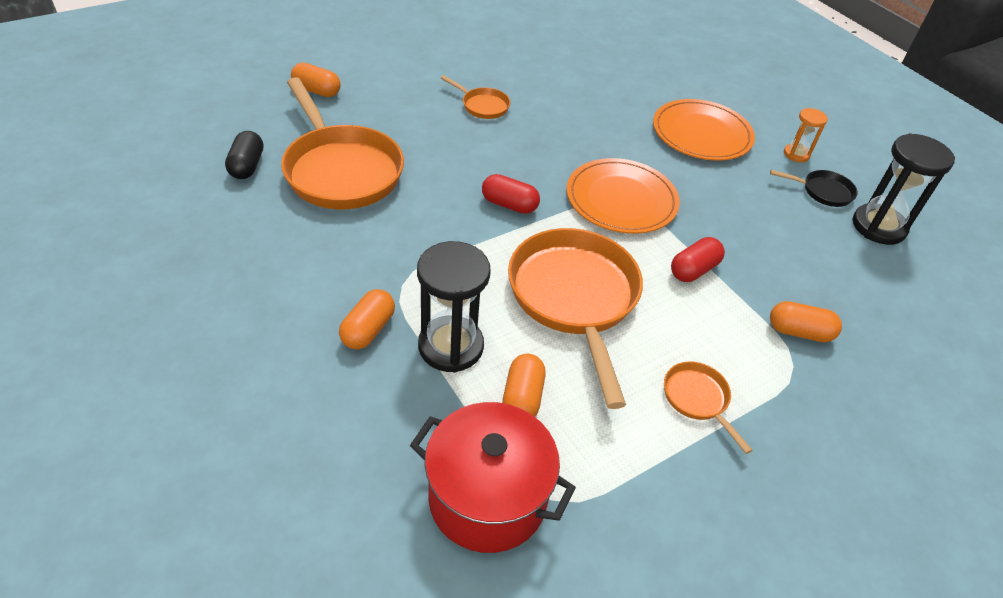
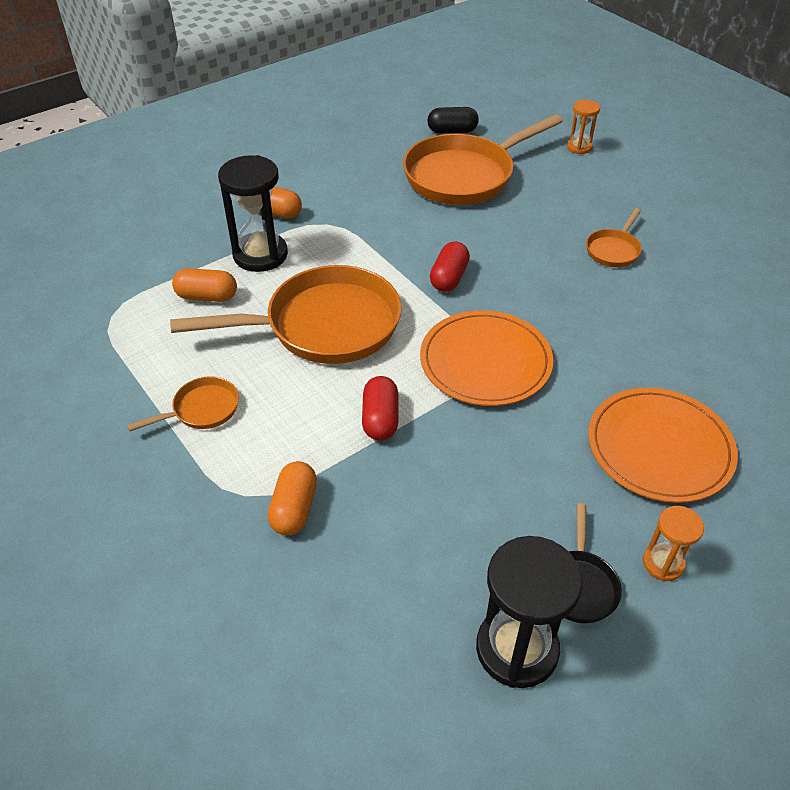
camera: 90 degrees right, 0 degrees up
orange capsule [291,63,341,97] -> orange hourglass [567,100,600,154]
red pot [410,402,576,553] -> none
red capsule [671,237,725,282] -> red capsule turned 45 degrees clockwise [362,376,398,441]

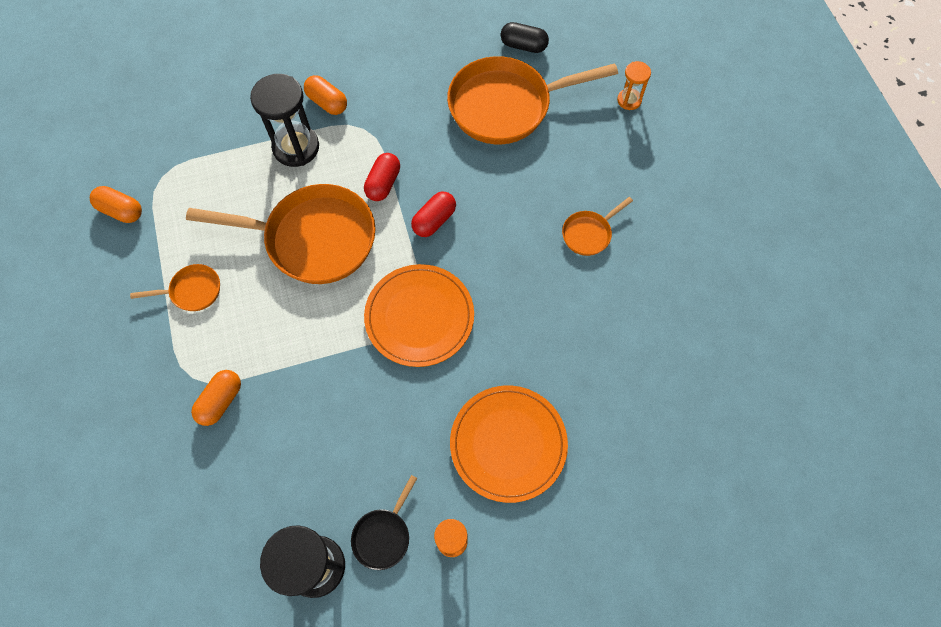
camera: 20 degrees right, 20 degrees up
orange capsule [172,268,237,302] -> orange capsule moved to [90,186,142,223]
red capsule [362,376,398,441] -> red capsule moved to [364,153,400,201]

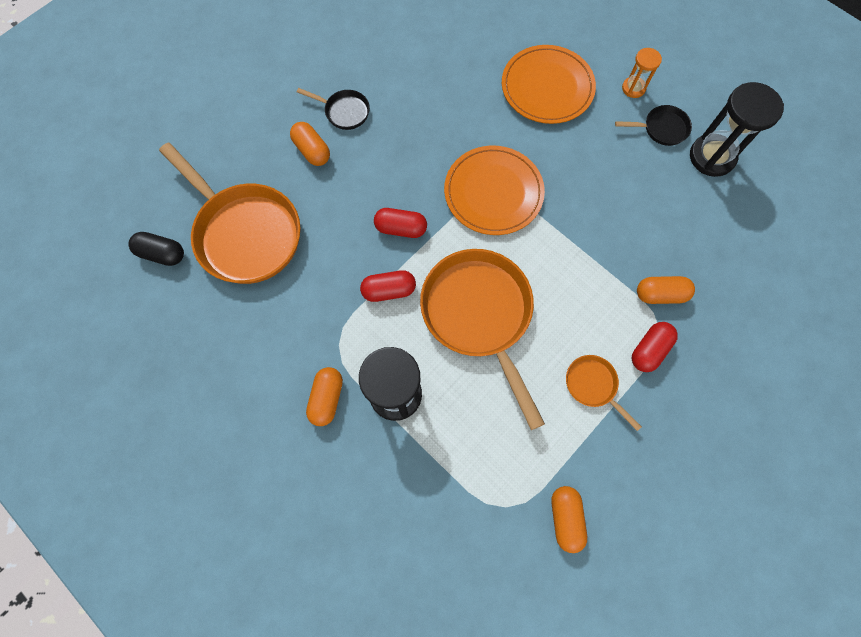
camera: 120 degrees left, 5 degrees up
black capsule [501,22,549,53] -> black capsule turned 60 degrees counterclockwise [128,232,184,266]
orange pan [562,197,633,256] -> black pan [297,88,370,130]
orange hourglass [617,61,651,110] -> none
none -> orange capsule [290,122,330,166]
none -> red capsule [632,322,678,372]

